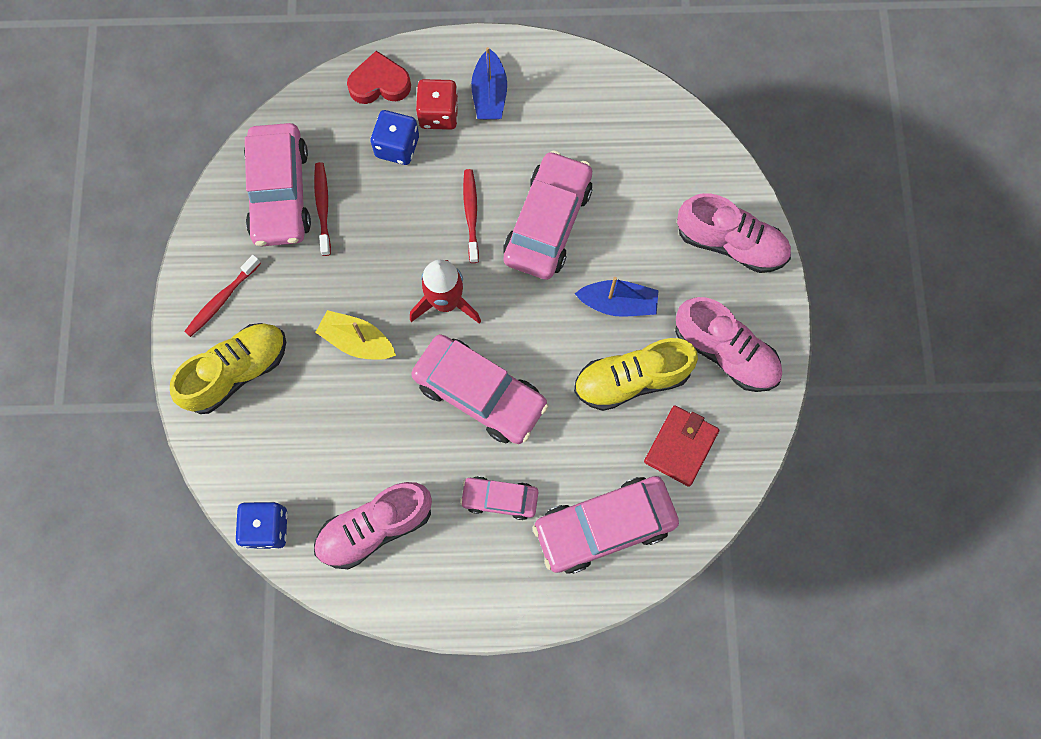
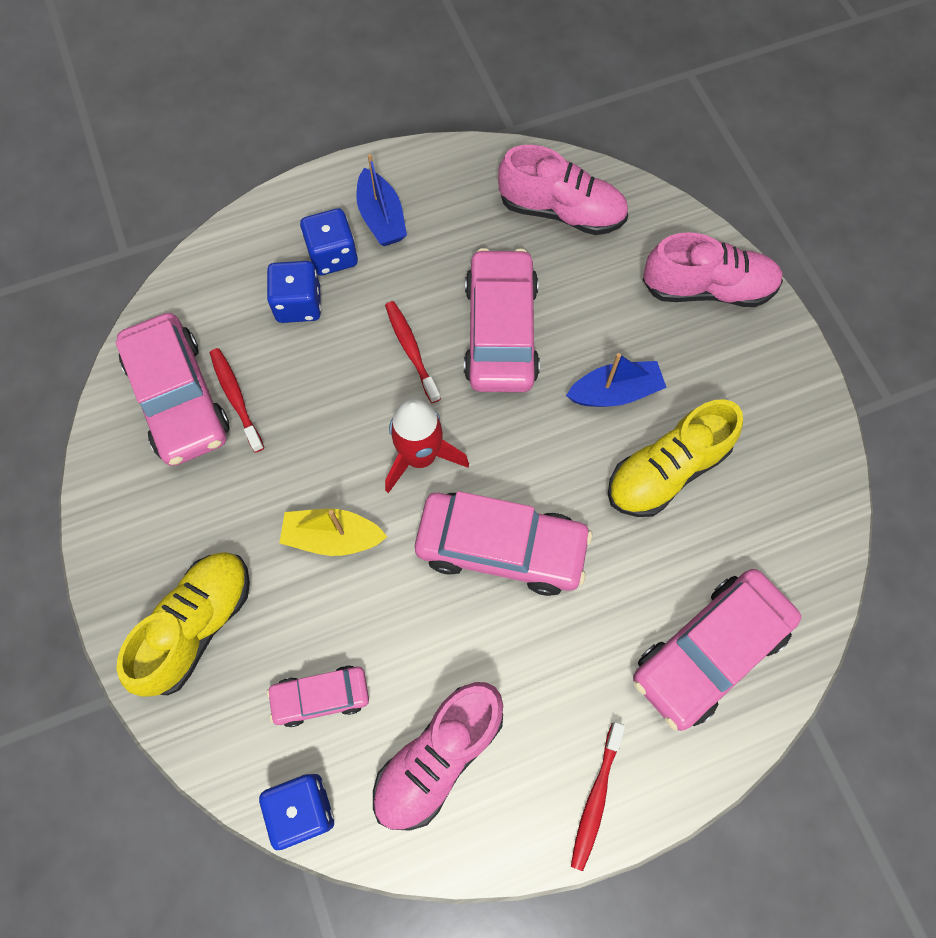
camera: 20 degrees left, 5 degrees down
red toothbrush [184,255,261,337] -> red toothbrush moved to [571,722,625,871]
red heart [347,51,411,104] -> none
red dice [416,79,458,130] -> blue dice [300,208,358,275]
pink car [460,476,538,520] -> pink car moved to [267,665,369,727]
red wallet [644,405,719,487] -> none
pink shoe [675,297,782,392] -> pink shoe moved to [498,145,628,235]

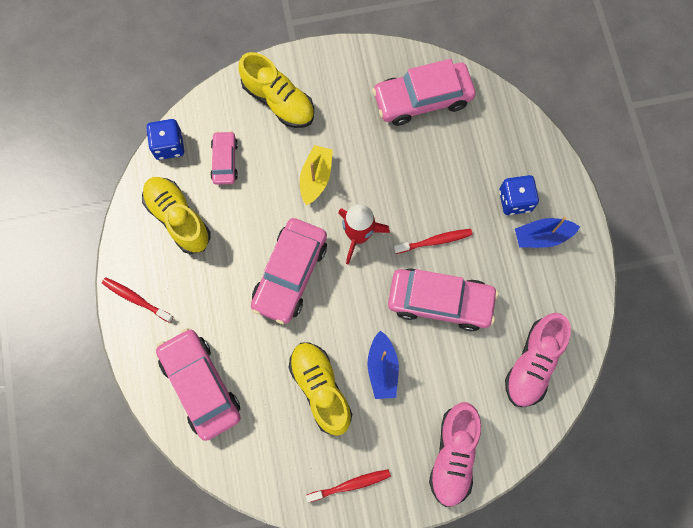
camera: 100 degrees right, 5 degrees up
red toothbrush [210,348,264,453] -> red toothbrush moved to [306,469,391,503]
blue dice [267,261,321,323] -> none
pink shoe [373,682,503,831] -> yellow shoe [142,177,210,254]

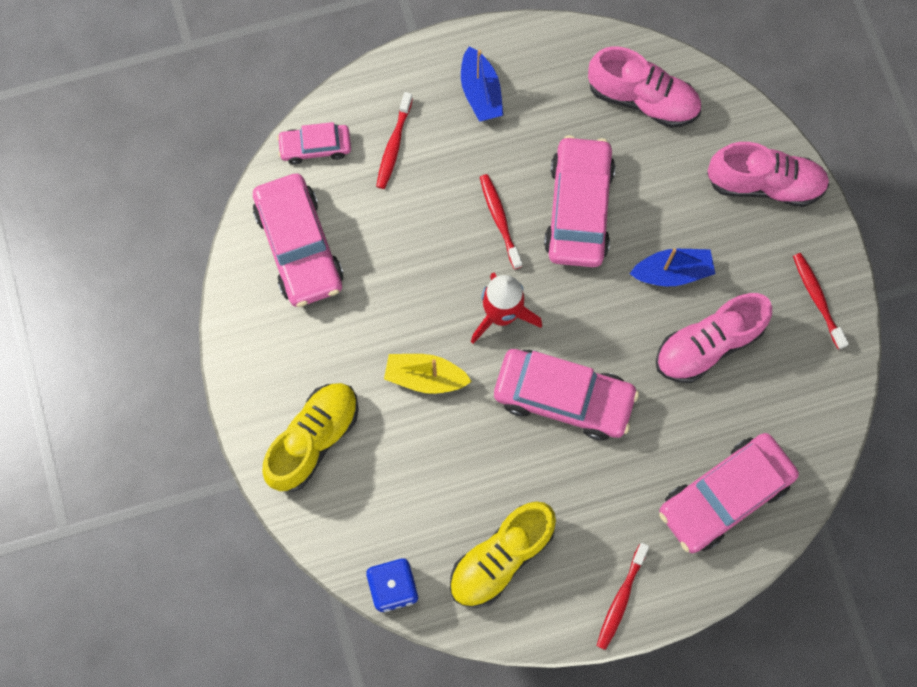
camera: 95 degrees left, 0 degrees up
pink car [210,131,238,185] -> pink car moved to [277,122,351,164]
yellow shoe [288,342,352,436] -> pink shoe [656,293,772,383]
blue dice [499,175,539,215] -> none
none -> red toothbrush [376,92,413,189]

